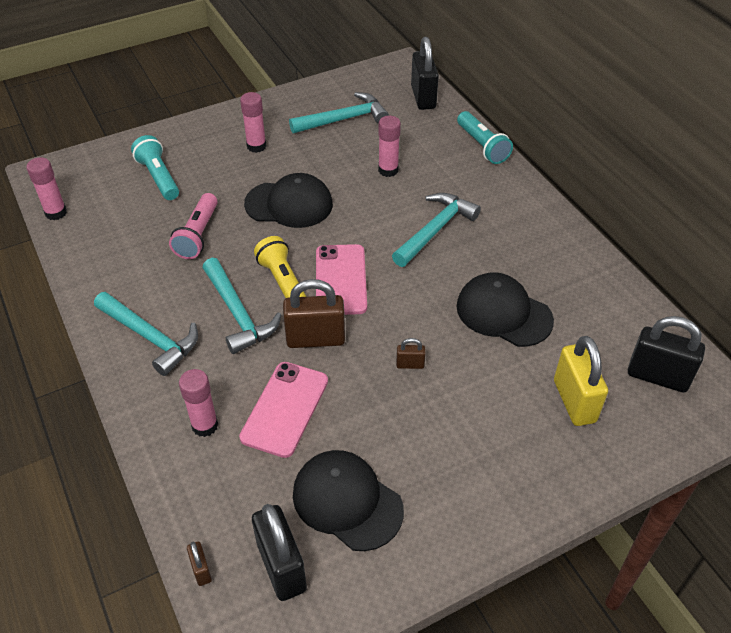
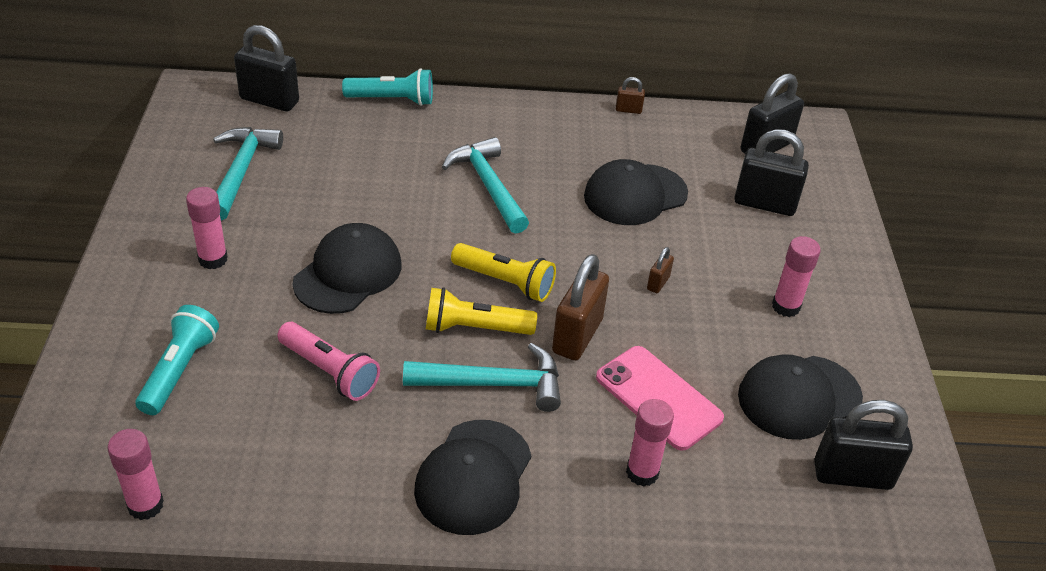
camera: 65 degrees left, 5 degrees down
turquoise hammer [94,292,198,376] -> black cap [414,420,531,535]
turquoise flashlight [131,135,179,200] -> turquoise flashlight turned 105 degrees clockwise [136,305,219,415]
brown padlock [187,541,212,586] -> brown padlock moved to [616,77,645,114]
pink phone [316,244,367,315] -> yellow flashlight [451,243,556,302]
pink glue stick [378,116,401,177] -> pink glue stick moved to [772,236,821,317]
yellow padlock [554,336,608,426] -> black padlock [734,129,809,216]

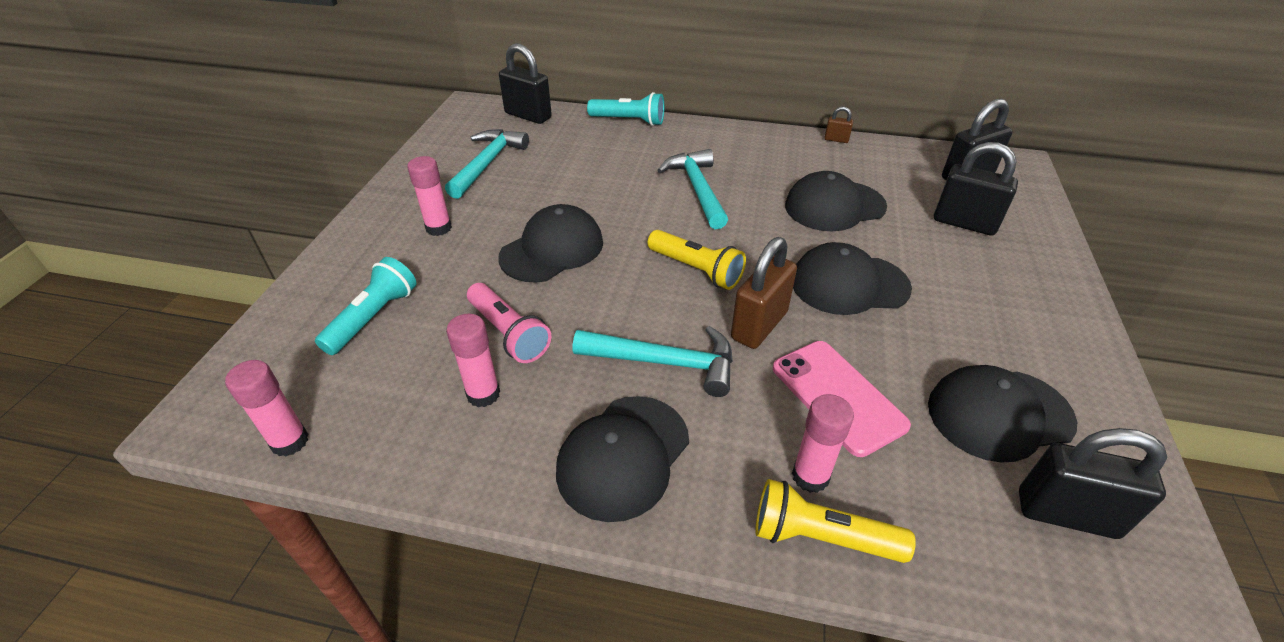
camera: 15 degrees right, 0 degrees up
yellow flashlight [426,287,537,335] -> yellow flashlight moved to [755,479,916,563]
brown padlock [647,247,674,293] -> black cap [793,242,912,315]
pink glue stick [772,236,821,317] -> pink glue stick moved to [446,314,500,407]

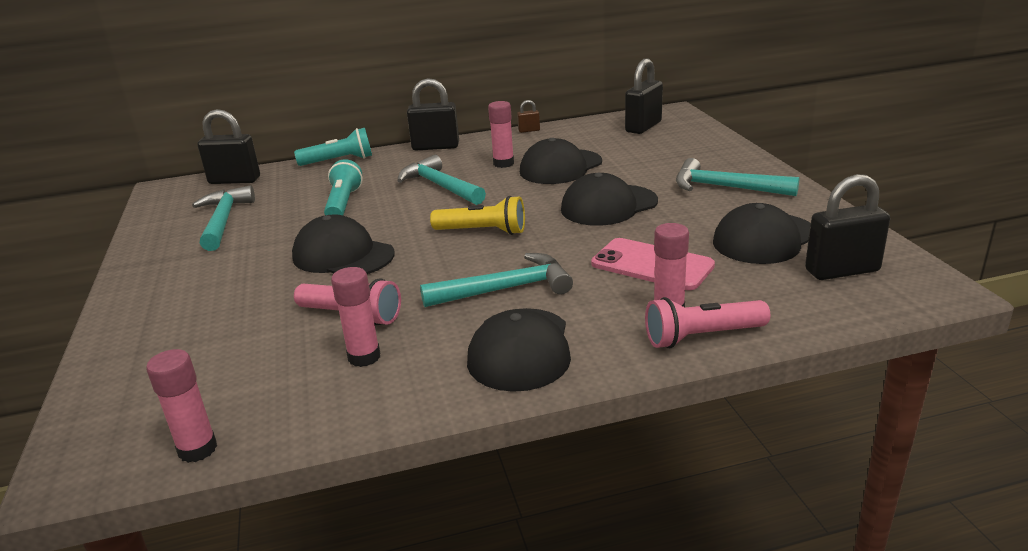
camera: 25 degrees left, 15 degrees down
turquoise flashlight [315,257,416,355] -> turquoise flashlight moved to [324,159,363,215]
pink glue stick [407,156,452,236] -> pink glue stick moved to [488,101,514,168]
black cap [498,204,603,283] -> black cap turned 75 degrees counterclockwise [292,214,395,274]
brown padlock [731,237,797,349] -> none
yellow flashlight [755,479,916,563] -> pink flashlight [645,297,770,348]
black padlock [934,142,1018,235] -> black padlock moved to [407,78,459,150]
none -> turquoise hammer [676,158,799,196]

